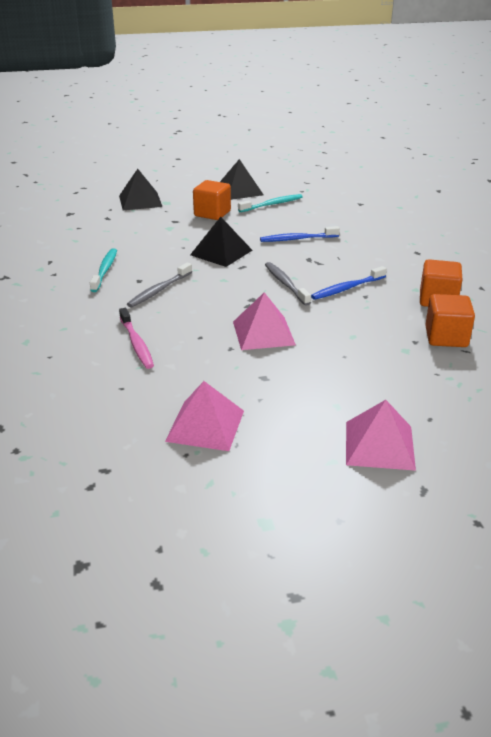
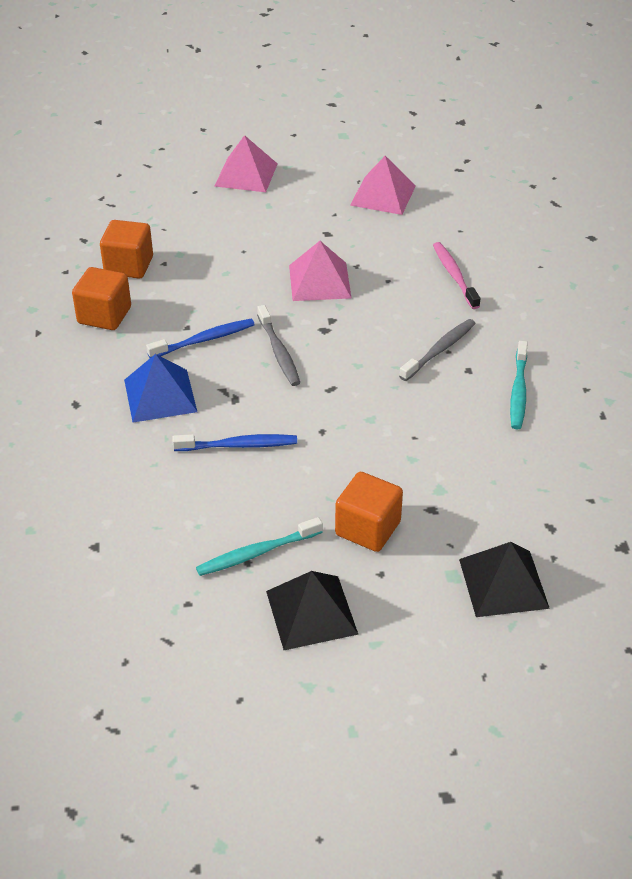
camera: 175 degrees left, 10 degrees up
black pyramid [190,217,252,267] -> none
none -> blue pyramid [124,354,197,423]

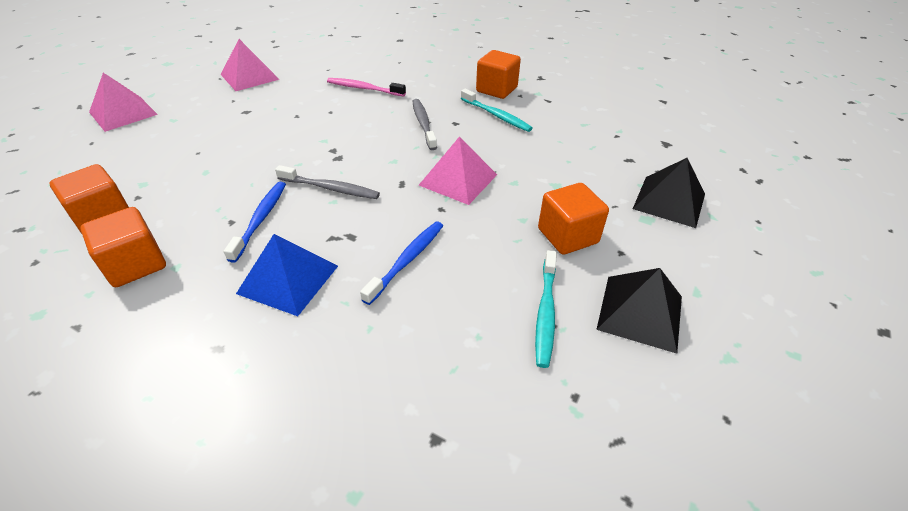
camera: 55 degrees left, 0 degrees up
pink pyramid [289,241,351,301] -> pink pyramid moved to [419,137,497,205]
none -> orange cube [476,50,521,99]

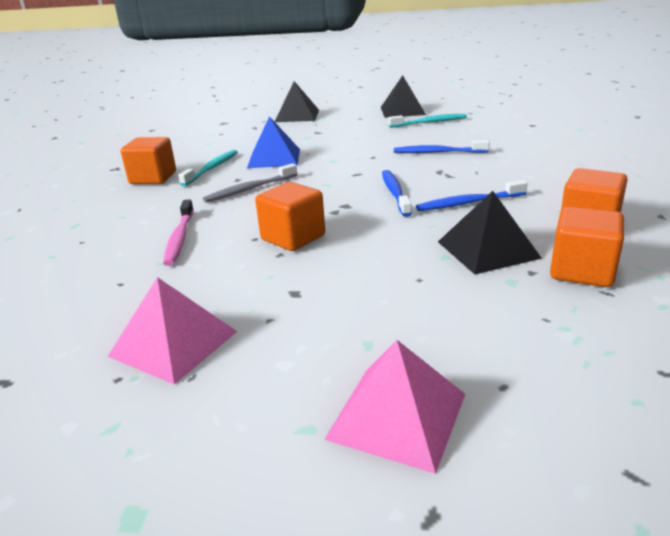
camera: 110 degrees left, 15 degrees down
blue pyramid [236,234,338,316] -> blue pyramid moved to [247,116,300,168]
grey toothbrush [275,165,380,199] -> blue toothbrush [382,170,412,217]
pink pyramid [419,137,497,205] -> none
orange cube [538,183,609,255] -> orange cube moved to [255,182,325,251]
none -> black pyramid [438,191,542,274]

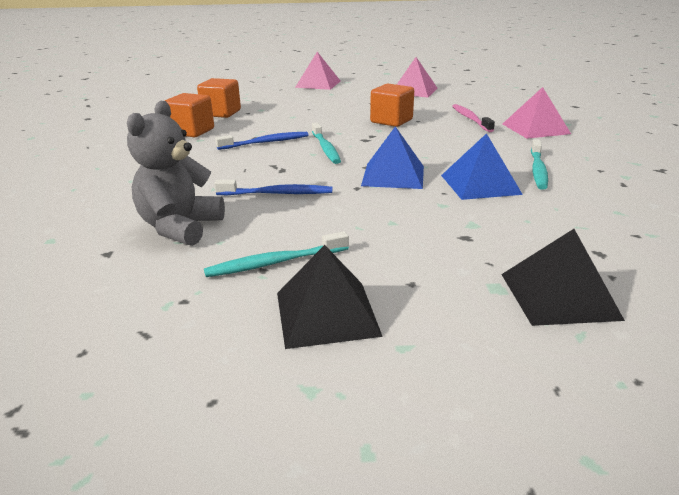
camera: 170 degrees right, 0 degrees up
orange cube [121,137,176,184] -> none
grey toothbrush [203,163,297,203] -> none
blue toothbrush [382,170,412,217] -> turquoise toothbrush [312,122,341,164]
black pyramid [438,191,542,274] -> none
none -> grey teddy bear [127,101,225,246]
none -> blue pyramid [361,126,424,189]
none -> pink pyramid [503,87,571,139]

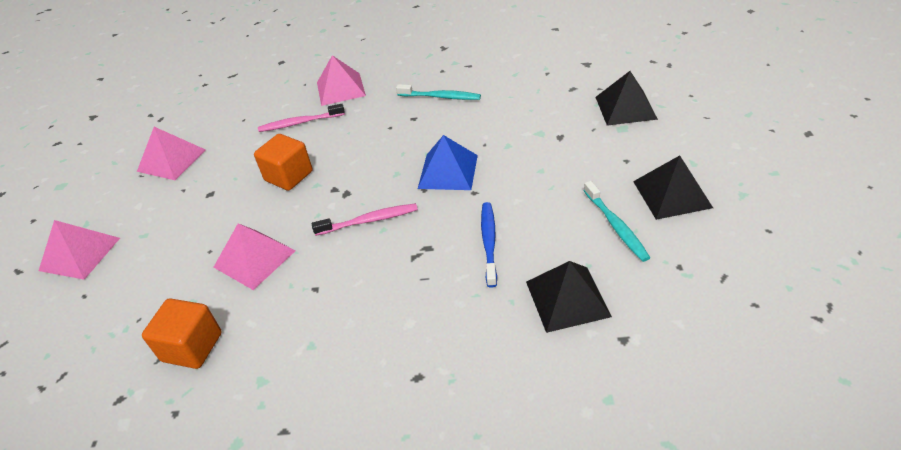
camera: 85 degrees left, 15 degrees up
grey teddy bear [127,101,225,246] -> black pyramid [526,261,612,333]
orange cube [165,93,214,137] -> none
blue toothbrush [215,132,308,150] -> none
turquoise toothbrush [312,122,341,164] -> pink toothbrush [312,203,418,236]
blue pyramid [441,133,523,200] -> none
none -> pink pyramid [213,223,296,290]

